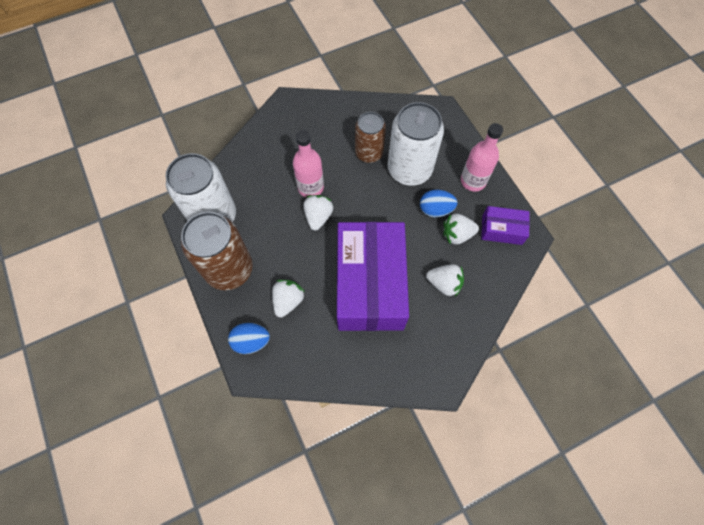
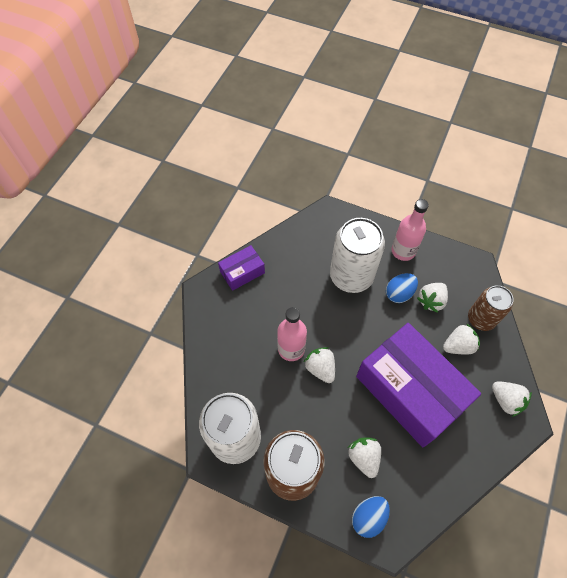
camera: 40 degrees left, 5 degrees down
brown can [355,112,386,163] -> brown can moved to [468,285,514,331]
purple box [481,206,530,245] -> purple box moved to [218,245,265,291]
none -> white strawberry [492,381,532,417]

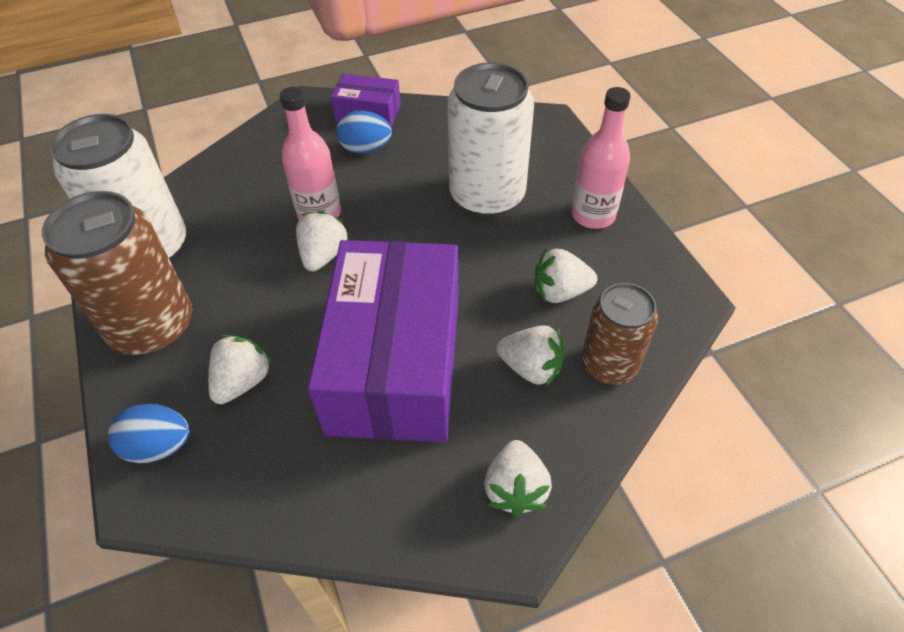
camera: 45 degrees right, 10 degrees down
blue egg [386,273,418,303] -> blue egg moved to [336,111,392,154]

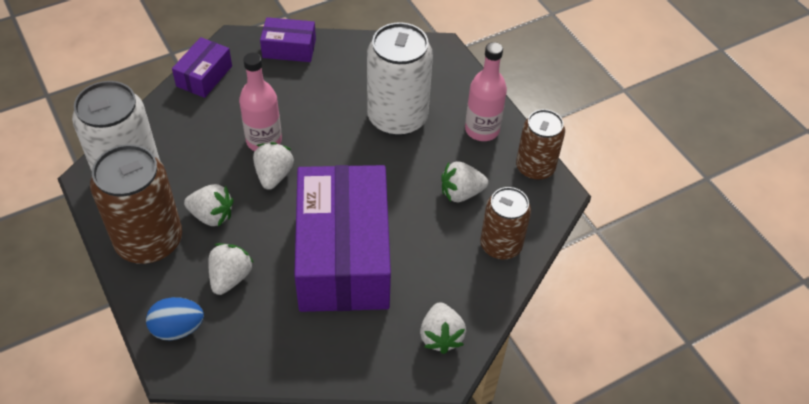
camera: 10 degrees left, 0 degrees up
blue egg [336,111,392,154] -> none
white strawberry [497,325,565,386] -> white strawberry moved to [184,184,233,227]
none -> purple box [172,37,232,98]
none -> brown can [516,109,565,180]

